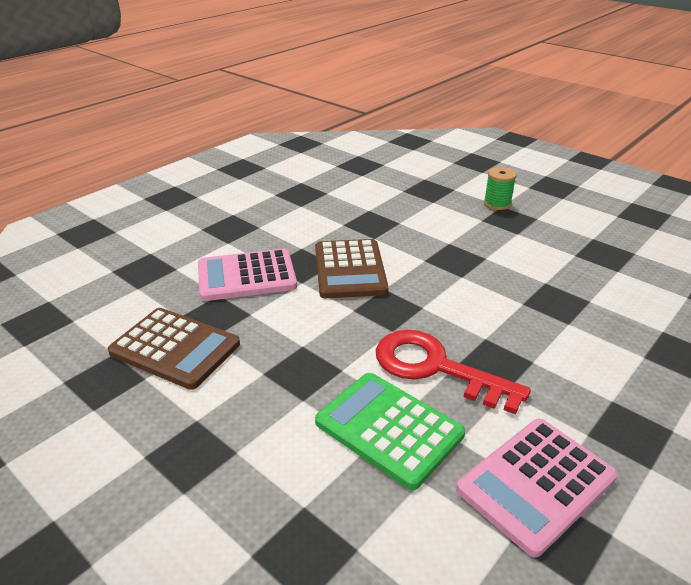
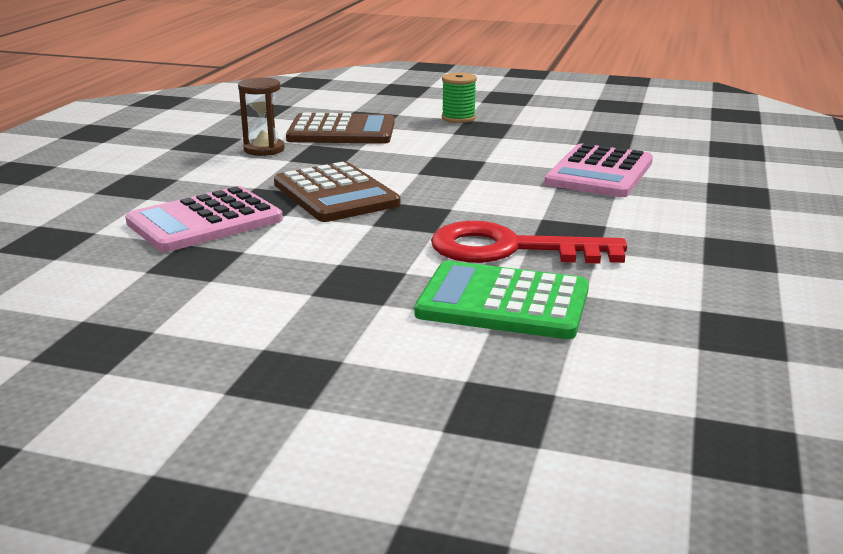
camera: 25 degrees left, 10 degrees down
brown calculator [108,308,240,390] -> brown calculator moved to [286,112,394,144]
pink calculator [456,418,618,557] -> pink calculator moved to [544,143,653,197]
none -> brown hourglass [238,78,285,156]

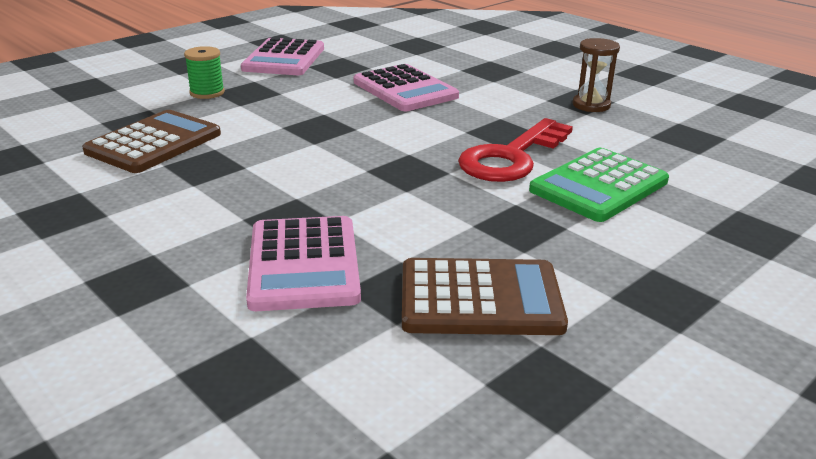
camera: 60 degrees left, 5 degrees up
brown hourglass [238,78,285,156] -> brown hourglass moved to [572,38,620,112]
brown calculator [274,162,401,222] -> brown calculator moved to [402,258,568,335]
none -> pink calculator [241,37,324,75]

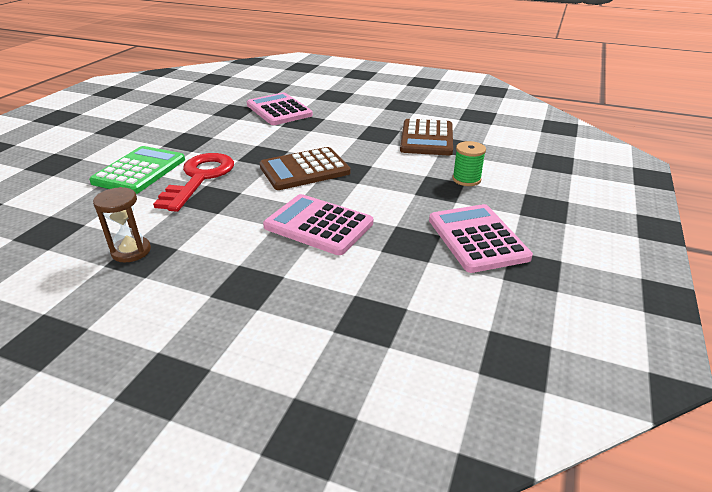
camera: 155 degrees right, 5 degrees up
brown calculator [402,258,568,335] -> brown calculator moved to [259,147,351,190]

